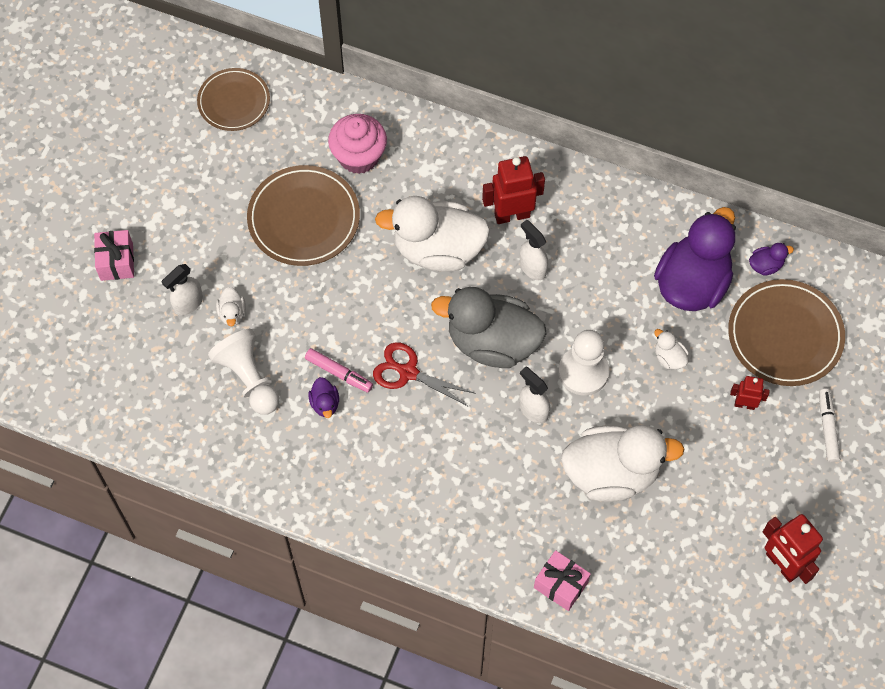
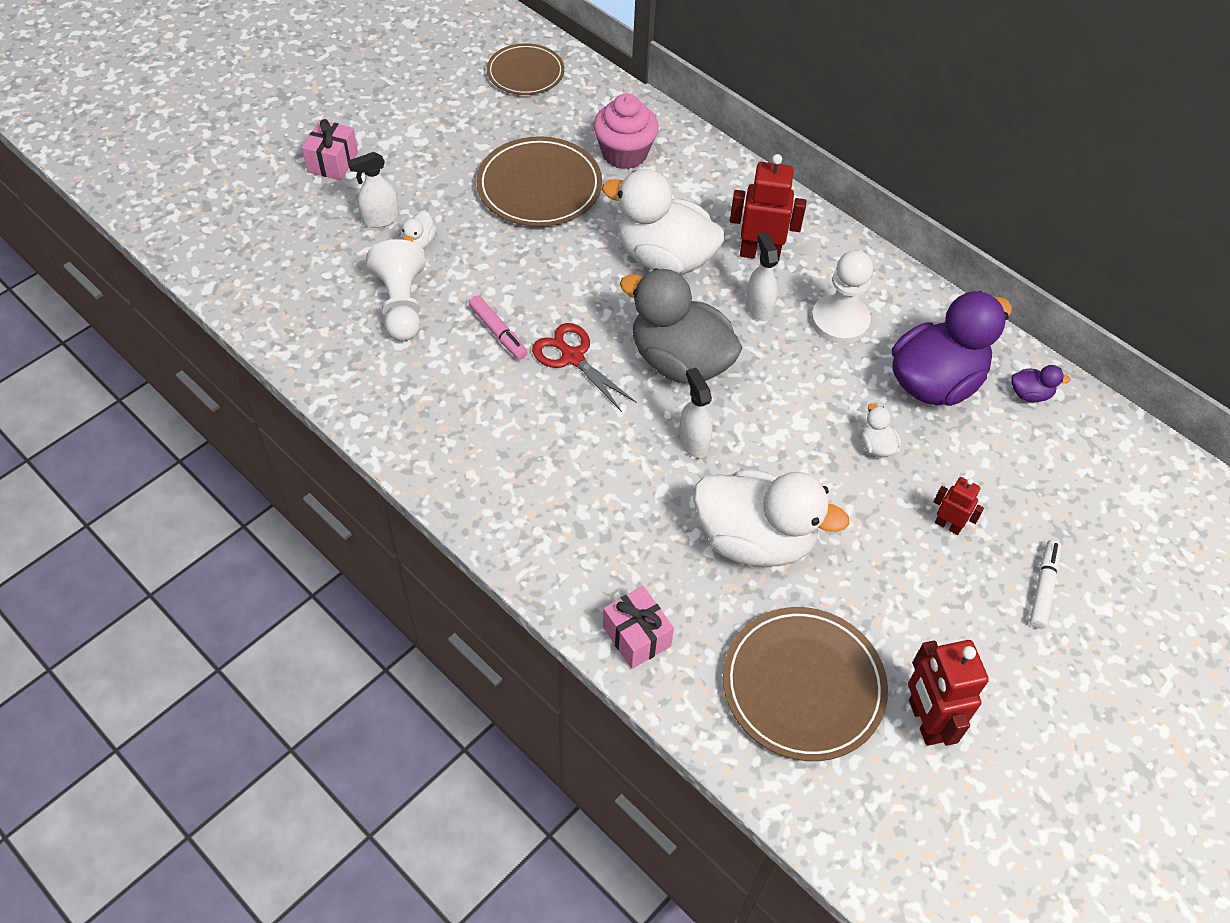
camera: 20 degrees right, 10 degrees down
purple duck [308,377,339,418] -> none
white pawn [558,330,610,396] -> white pawn moved to [811,250,873,344]
brown plate [728,279,845,386] -> brown plate moved to [723,607,888,761]

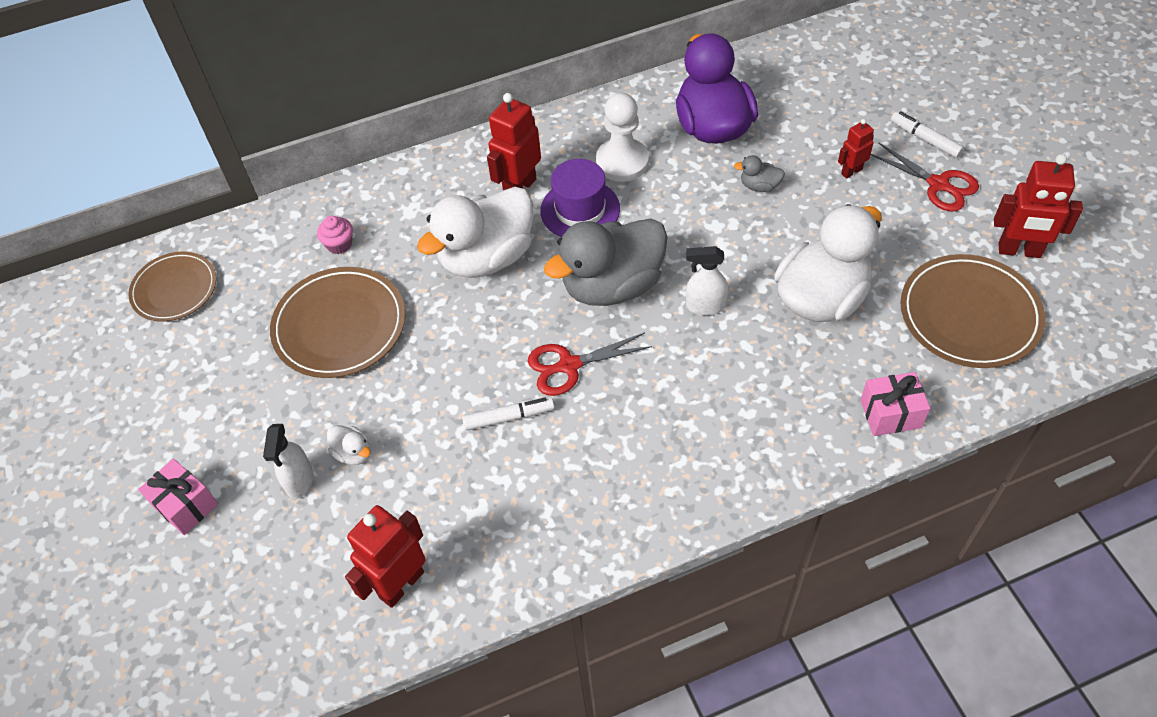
camera: 60 degrees left, 0 degrees up
white pawn [366,239,426,341] -> none
pink marker [469,295,528,360] -> white marker [462,397,554,431]
pink cupcake [593,94,659,169] -> pink cupcake [317,216,353,254], size x0.53
white spray bottle [746,232,779,321] -> purple hat [540,159,620,237]
white duck [861,403,901,457] -> grey duck [734,155,785,192]
purple duck [1011,365,1071,402] -> none
none -> red robot [345,505,426,608]
none -> red scissors [871,142,979,212]

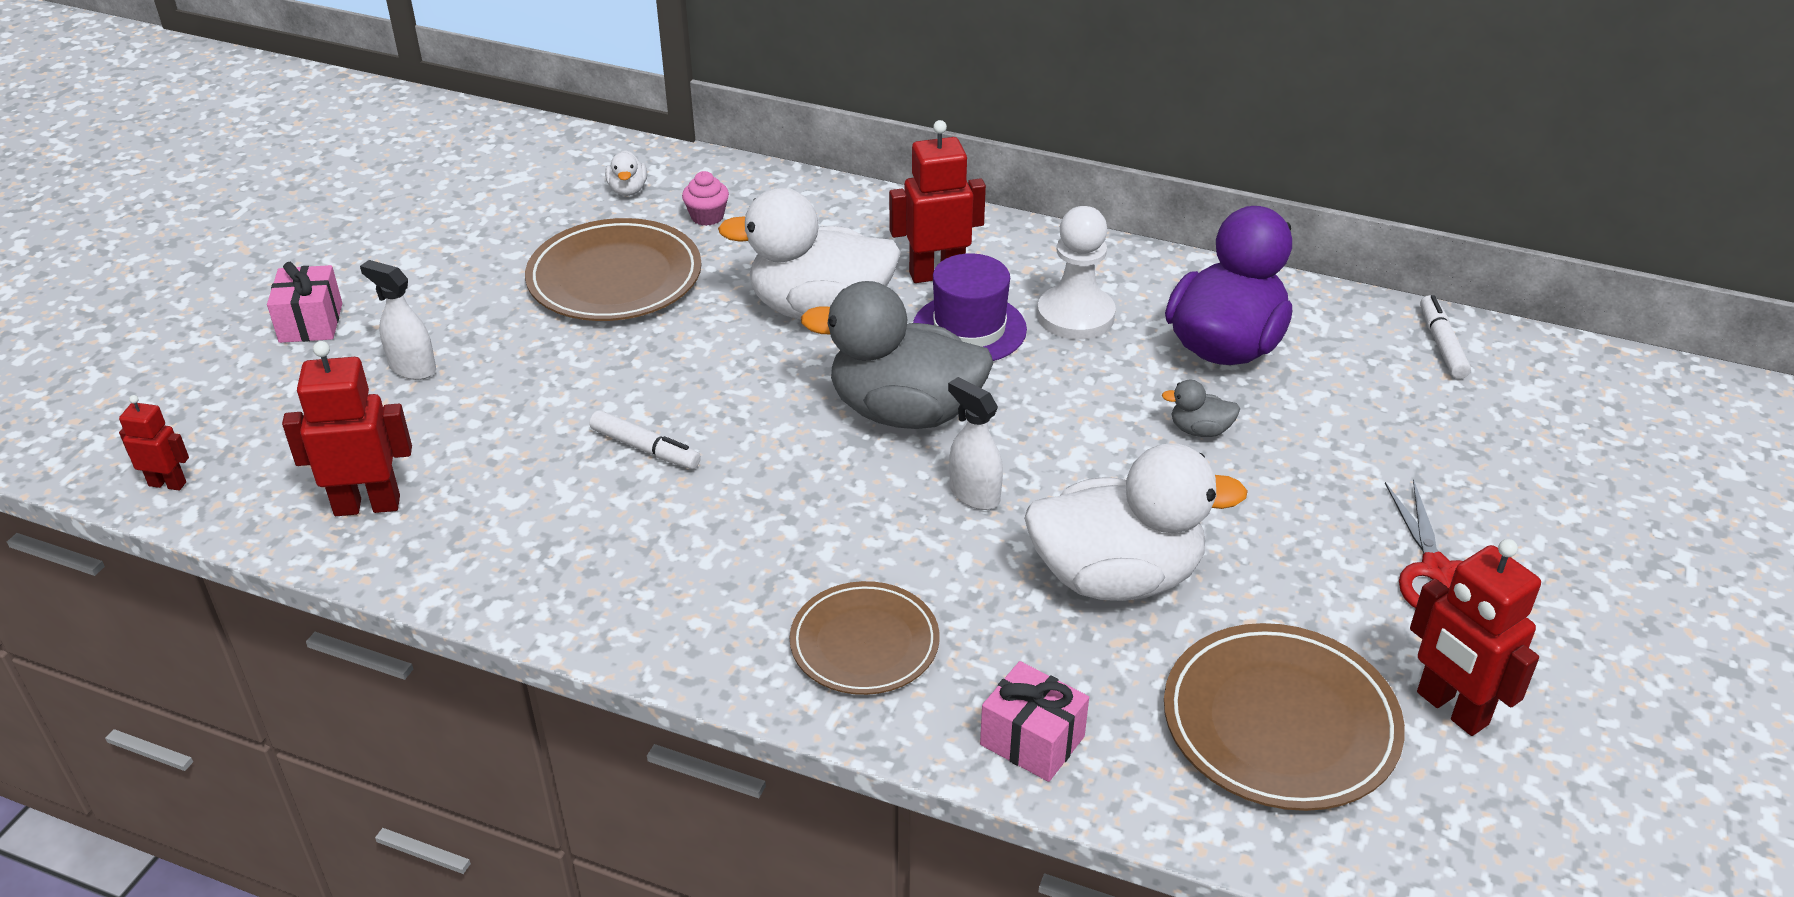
camera: 40 degrees right, 15 degrees down
brown plate [128,252,217,322] -> brown plate moved to [790,581,940,695]
white spray bottle [263,424,313,499] -> white spray bottle turned 75 degrees clockwise [360,260,436,380]
white duck [327,425,371,465] -> white duck moved to [605,150,647,196]
red scissors [528,332,652,396] -> none
grey duck [734,155,785,192] -> grey duck turned 45 degrees counterclockwise [1162,380,1240,437]
red robot [838,119,874,179] -> red robot moved to [119,395,189,490]
white marker [891,111,964,158] -> white marker moved to [1420,295,1471,379]

